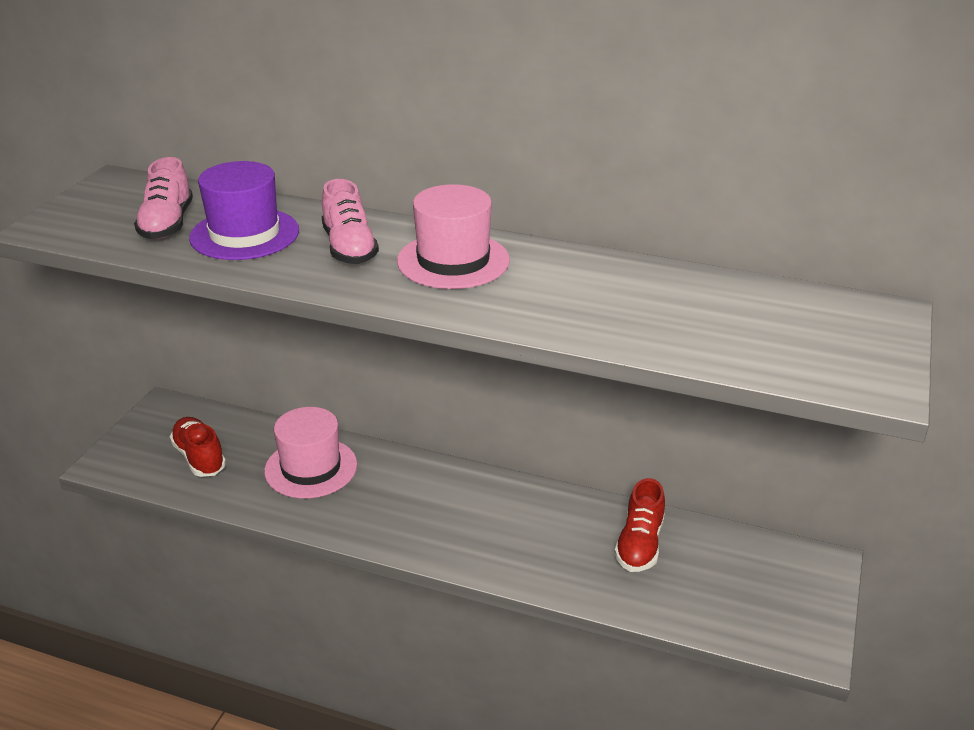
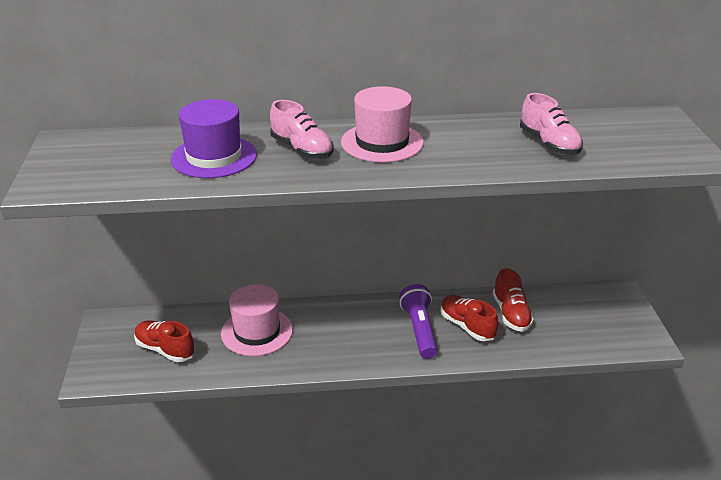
camera: 25 degrees left, 0 degrees up
pink shoe [134,157,193,239] -> pink shoe moved to [520,93,583,155]
none -> purple flashlight [399,284,438,359]
none -> red shoe [441,295,499,341]

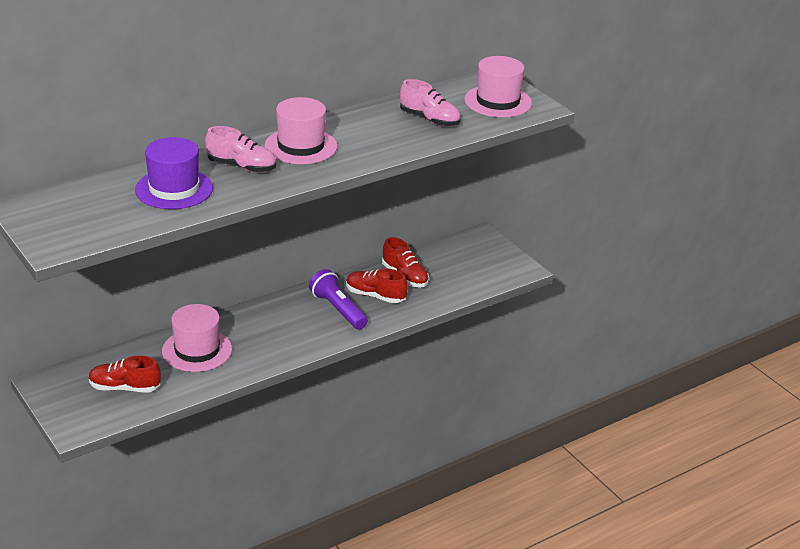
camera: 30 degrees left, 0 degrees up
none -> pink hat [464,56,532,118]

